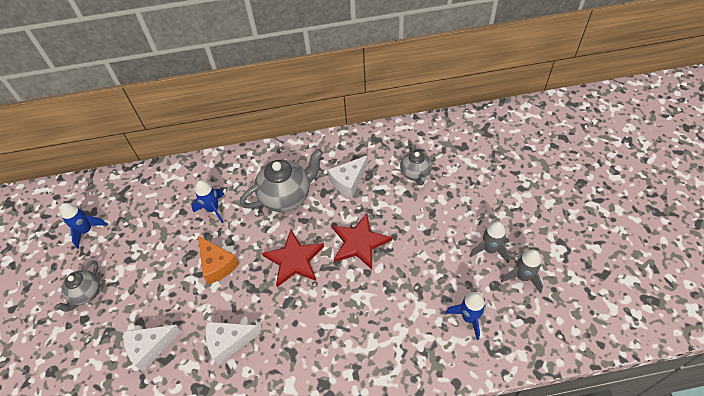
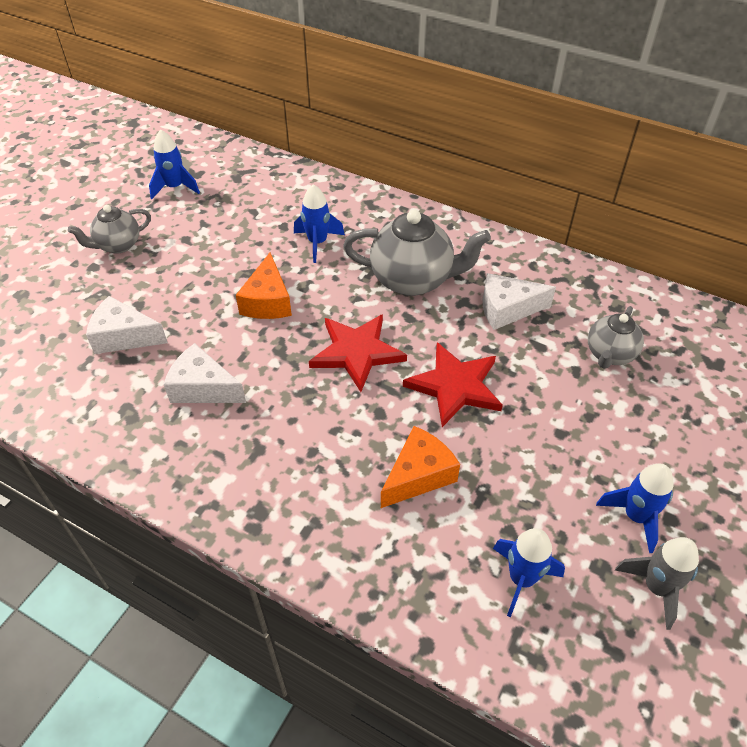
camera: 35 degrees right, 5 degrees down
grey rocket [469,221,510,263] -> blue rocket [596,464,673,553]
none -> orange cheese [381,426,460,508]

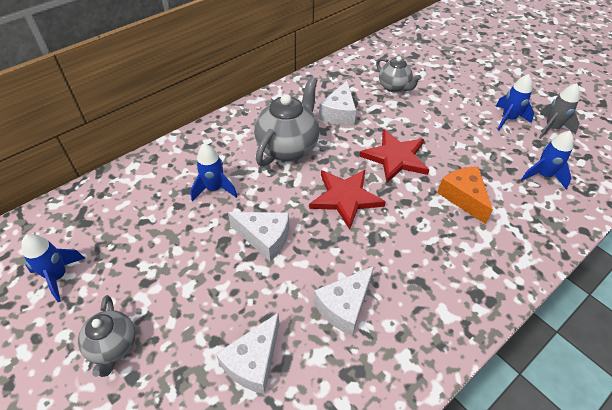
camera: 70 degrees left, 0 degrees up
orange cheese [236,253,292,319] -> white cheese [228,212,289,262]

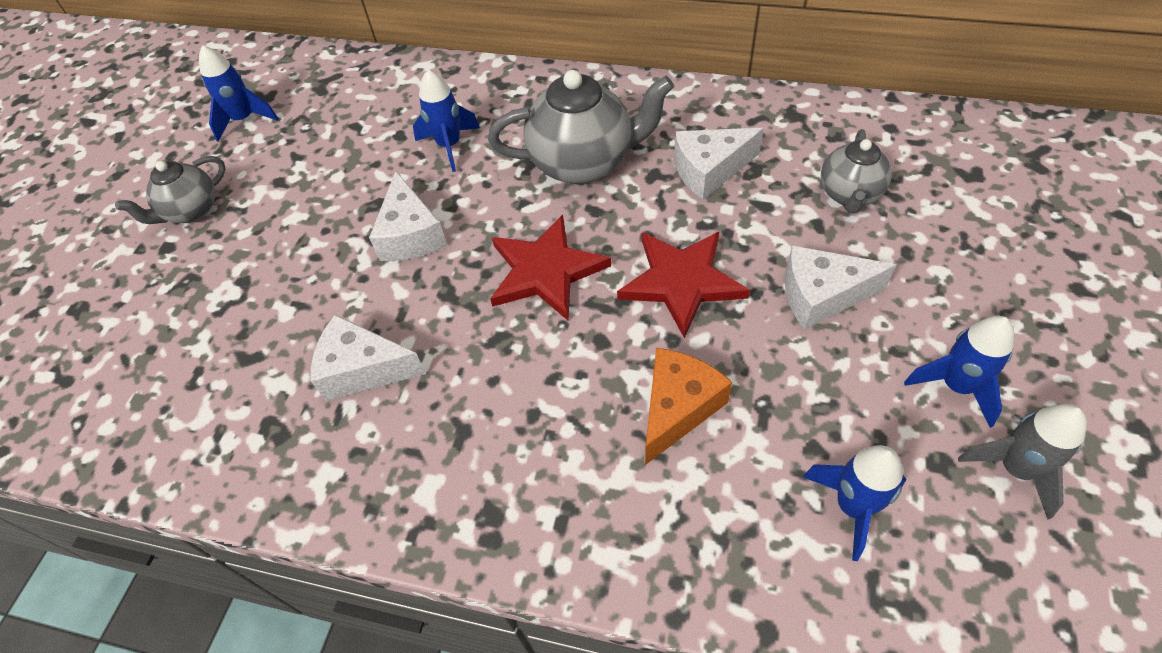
camera: 60 degrees right, 5 degrees up
white cheese [216,312,279,394] -> white cheese moved to [785,245,896,330]

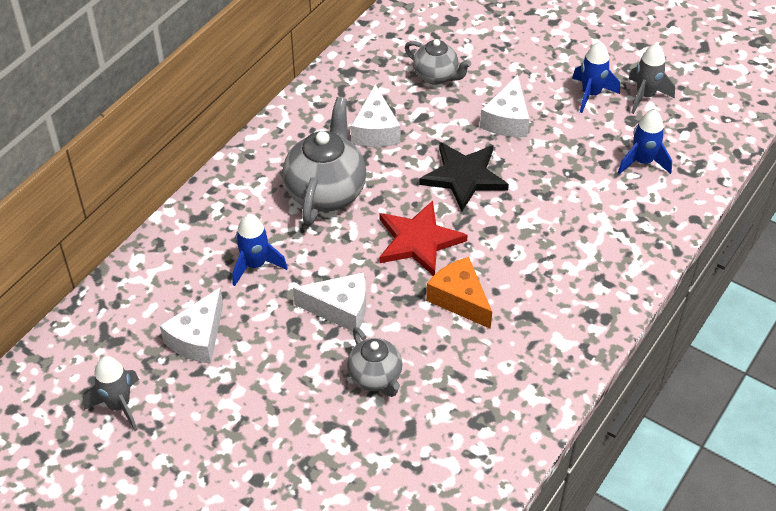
camera: 75 degrees left, 5 degrees down
grey teapot [115,156,226,224] -> grey teapot moved to [347,327,402,397]
blue rocket [199,45,279,142] -> grey rocket [83,356,139,431]
white cheese [311,315,426,401] -> white cheese moved to [160,288,223,364]
red star [617,231,750,338] -> black star [419,142,509,211]
orange cheese [645,348,732,465] -> orange cheese moved to [426,257,492,329]

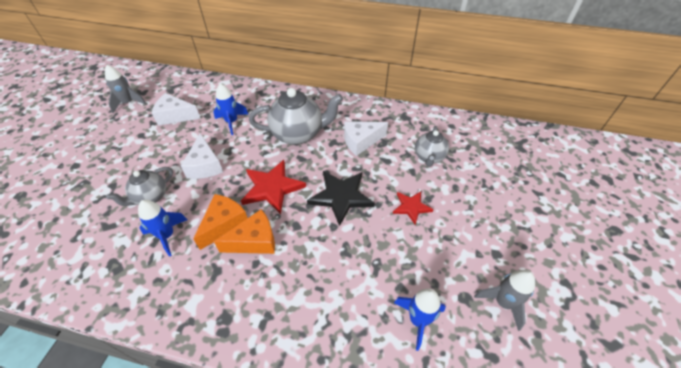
camera: 70 degrees right, 0 degrees up
white cheese [480,75,529,137] -> red star [393,191,433,225]
blue rocket [572,41,620,113] -> blue rocket moved to [138,200,187,257]
none -> orange cheese [214,209,275,254]

